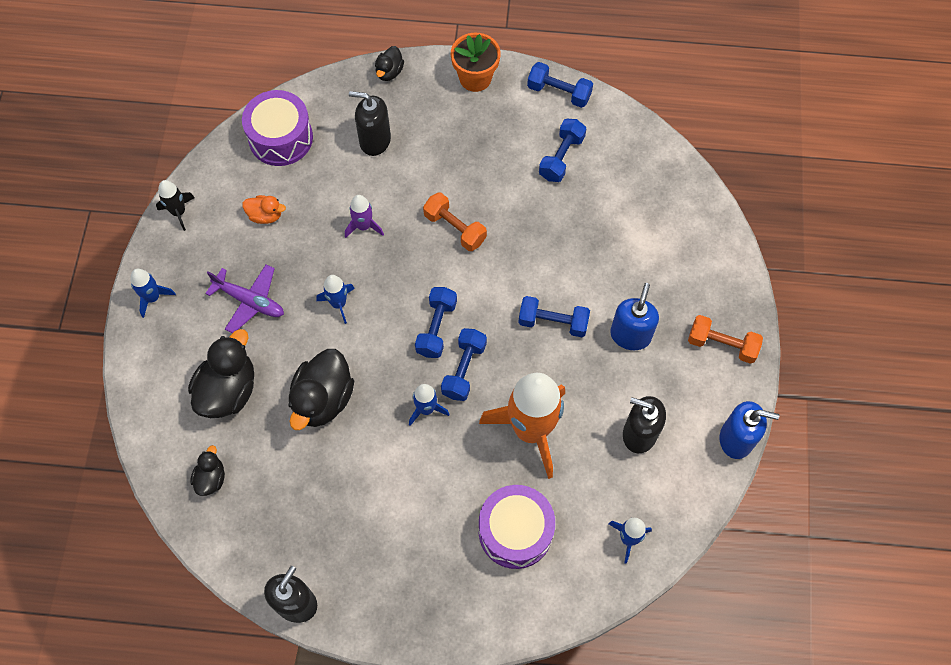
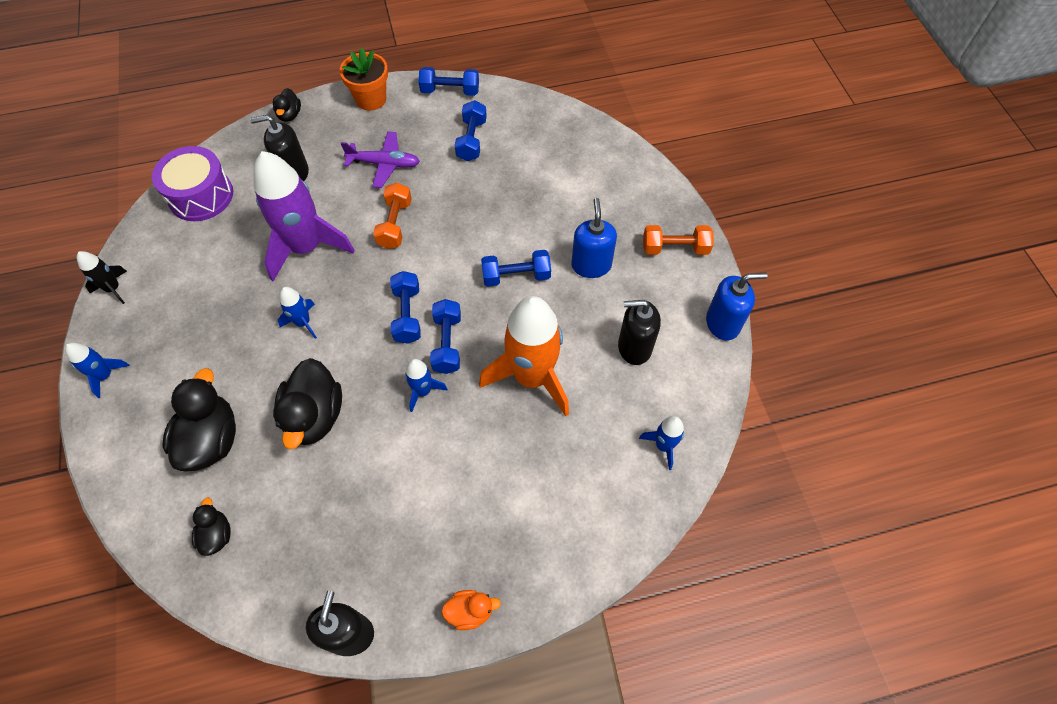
camera: 20 degrees left, 5 degrees down
purple plane [205,264,284,333] -> purple plane moved to [341,131,420,188]
orange duck [242,195,286,224] -> orange duck moved to [441,590,501,630]
purple rocket [345,195,384,238] -> purple rocket [253,151,355,281], size x2.20
orange dumbbell [423,192,487,251] -> orange dumbbell turned 75 degrees clockwise [373,183,412,249]
purple drum [479,485,555,569] -> none

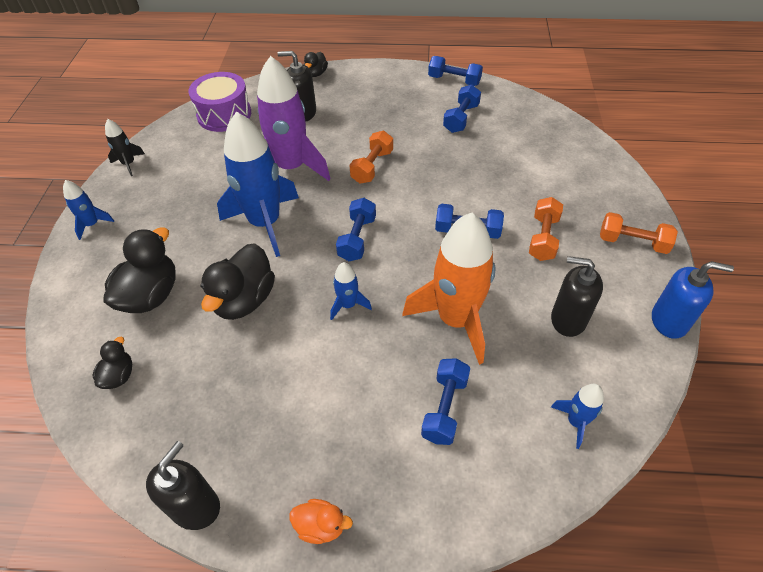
camera: 20 degrees right, 10 degrees down
blue rocket [278,287,317,339] -> blue rocket [217,112,299,257], size x2.20
orange flower pot [340,48,388,111] -> none
purple plane [341,131,420,188] -> none
blue dumbbell [430,299,461,374] -> blue dumbbell moved to [421,358,470,445]
blue soap dispenser [571,198,617,278] -> orange dumbbell [529,197,563,261]

